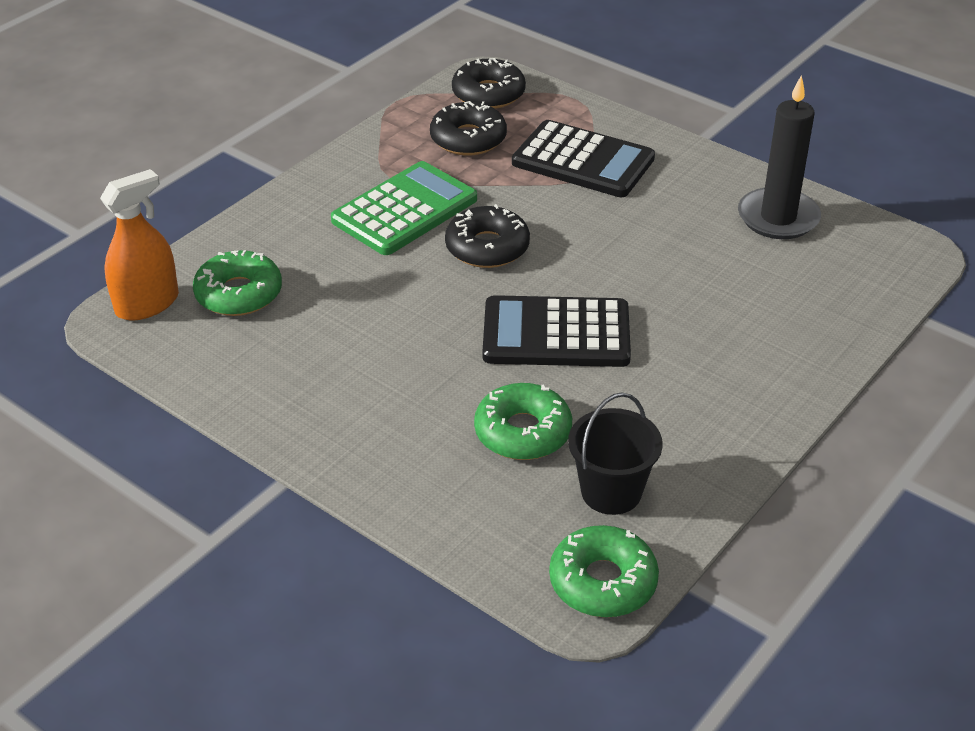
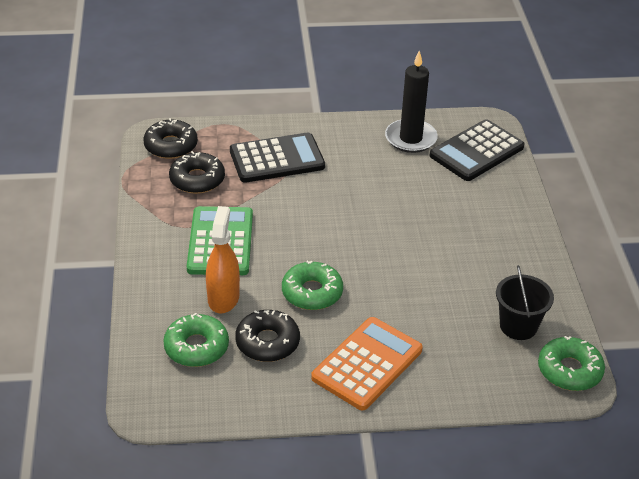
camera: 45 degrees left, 0 degrees up
orange spray bottle [100,169,179,321] -> orange spray bottle moved to [206,206,240,313]
black donut [445,204,530,268] -> black donut moved to [235,310,300,362]
green donut [474,383,572,460] -> green donut moved to [282,261,343,310]
black calculator [483,295,631,367] -> black calculator moved to [430,119,525,181]
none -> orange calculator [311,317,423,410]

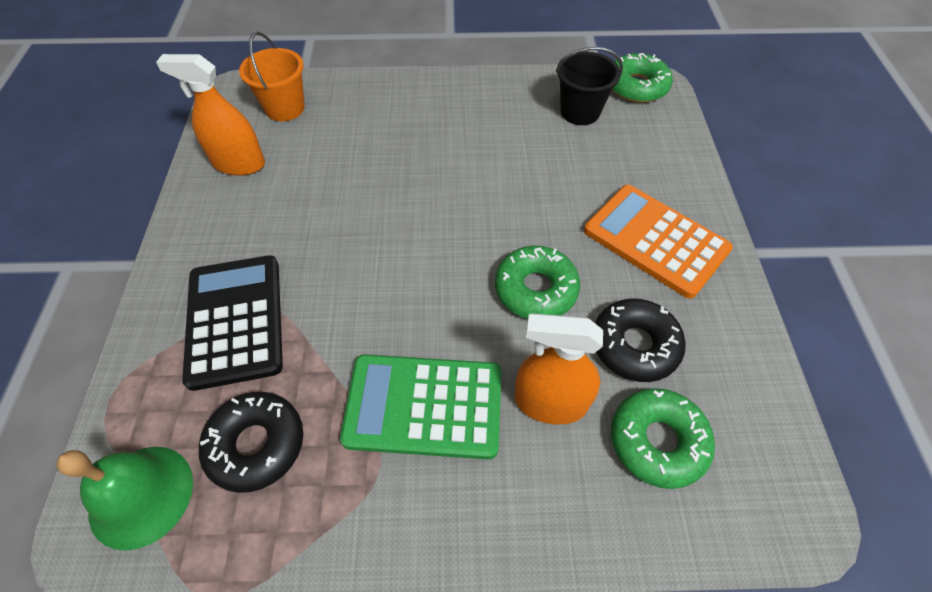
camera: 85 degrees left, 15 degrees up
black donut [143,118,198,159] -> green bell [56,447,193,551]
black candle [385,50,438,153] -> orange spray bottle [156,54,265,176]
black calculator [430,119,525,181] -> orange bucket [239,32,305,121]

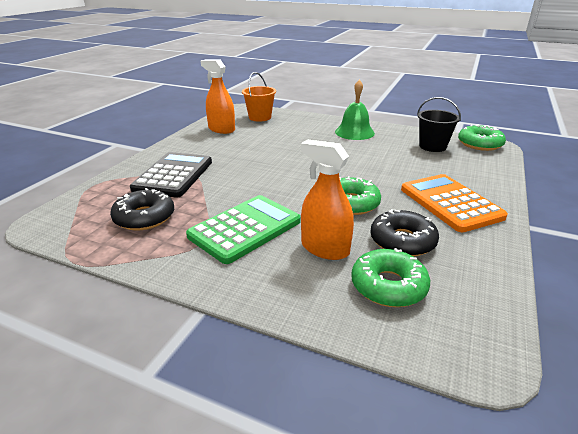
camera: 25 degrees right, 25 degrees down
green bell [56,447,193,551] -> green bell moved to [335,79,375,140]
green calculator [340,354,502,460] -> green calculator turned 105 degrees clockwise [186,195,301,264]

